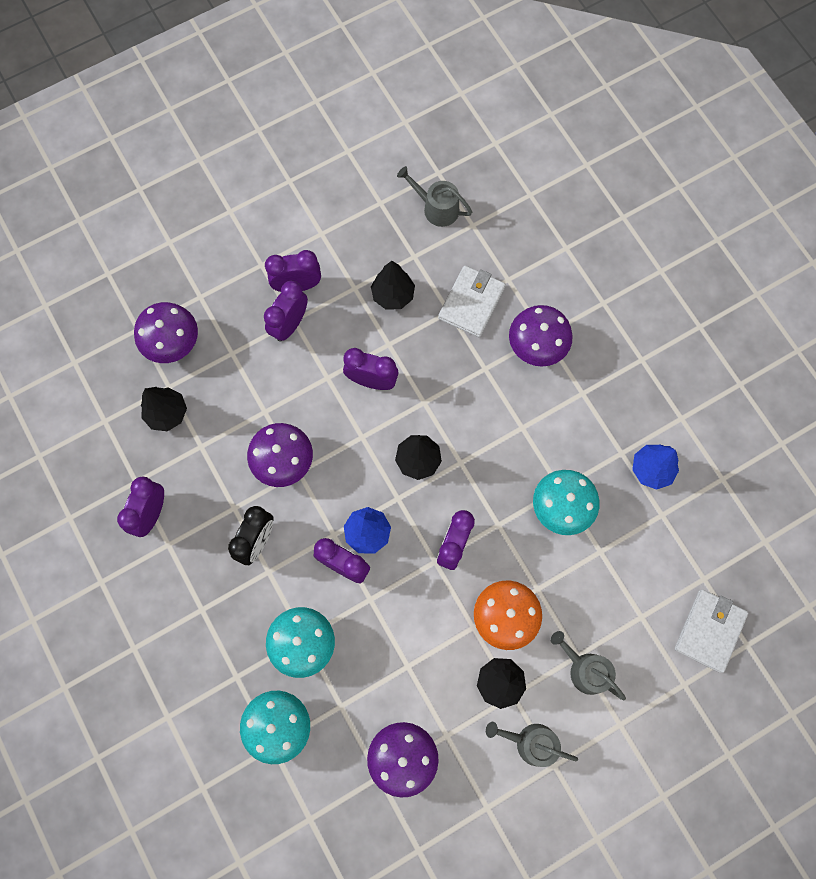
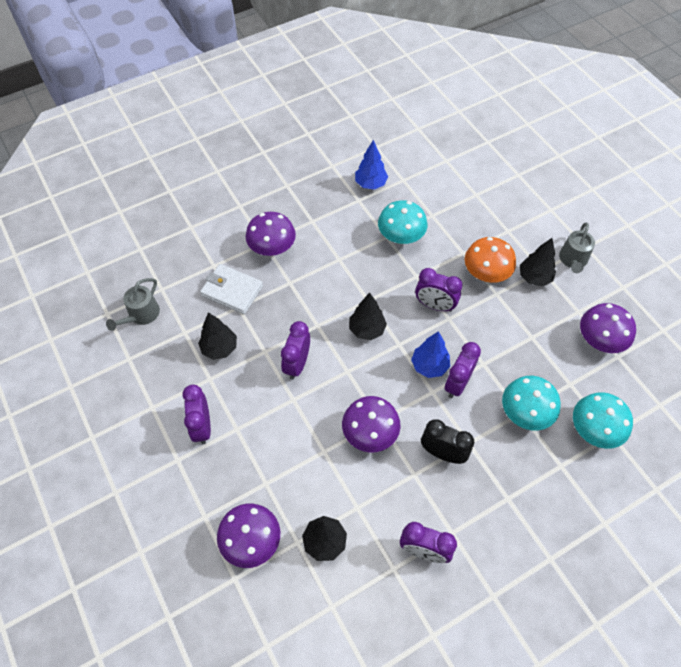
camera: 90 degrees left, 15 degrees down
purple clock [264,281,308,342] -> none
grey watering can [551,631,626,701] -> none
white wallet [674,589,749,673] -> none

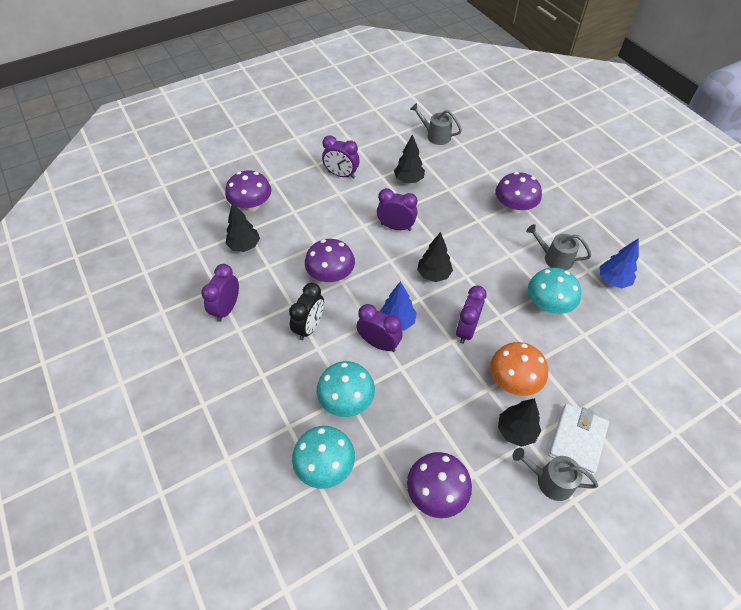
camera: 90 degrees right, 5 degrees down
purple clock [183,385,211,444] -> purple clock turned 150 degrees counterclockwise [322,135,360,179]
white wallet [200,264,263,314] -> white wallet moved to [548,404,609,475]
none -> grey watering can [526,224,591,270]

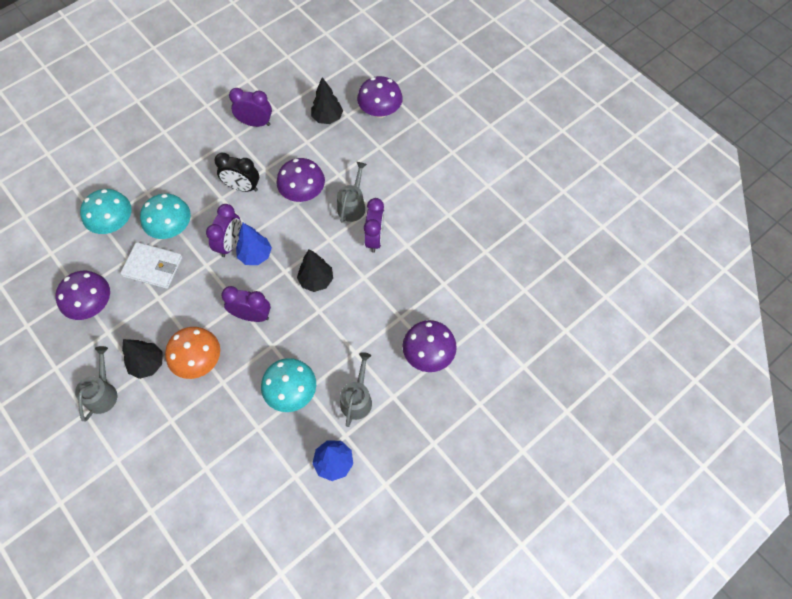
camera: 80 degrees right, 10 degrees up
purple clock [322,135,360,179] -> none
black tree [394,134,425,183] -> none
grey watering can [410,103,462,145] -> grey watering can moved to [337,162,367,223]
white wallet [548,404,609,475] -> white wallet moved to [120,242,183,289]

